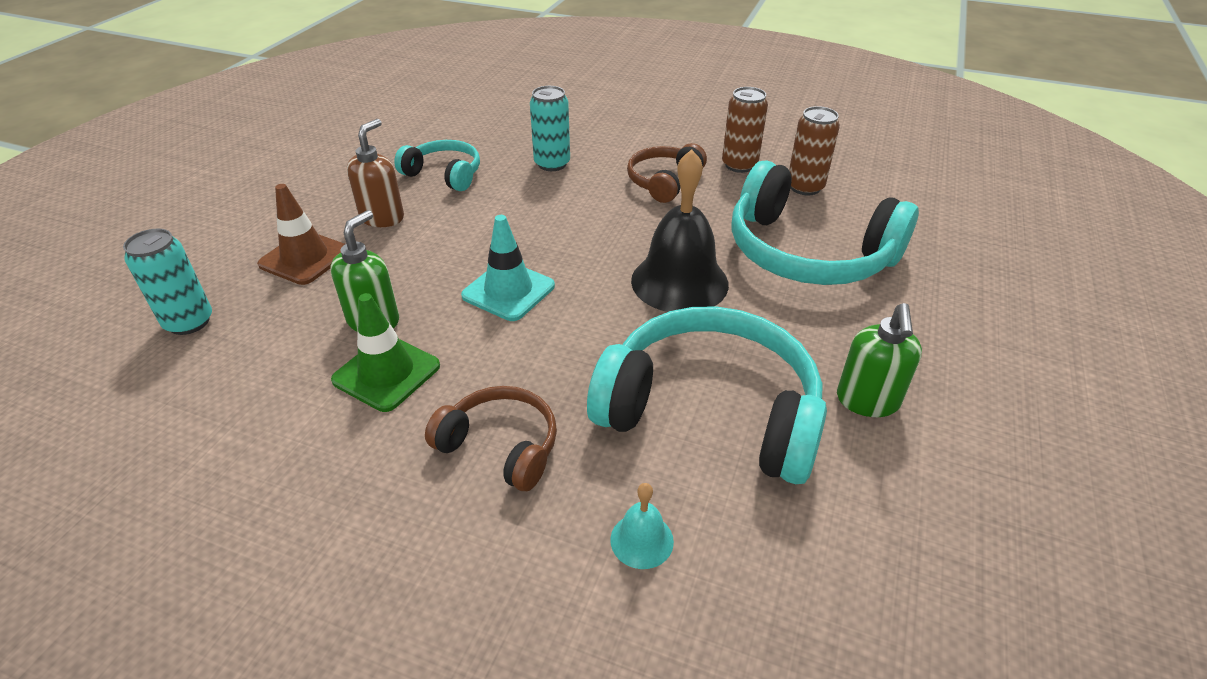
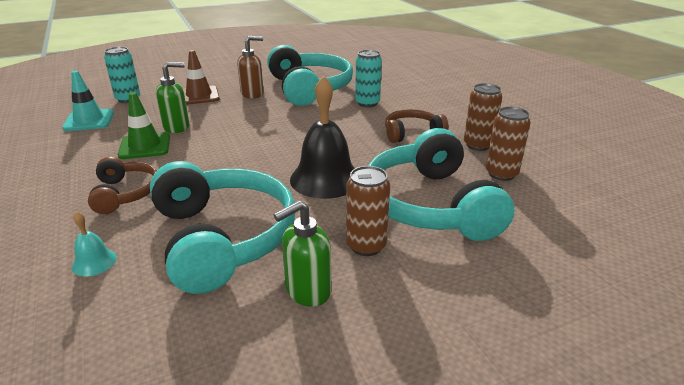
camera: 45 degrees right, 10 degrees down
turquoise headphones [394,140,480,191] -> turquoise headphones [267,45,353,106], size x1.88
turquoise traffic cone [461,215,555,321] -> turquoise traffic cone moved to [62,71,114,131]
none -> brown can [346,166,390,256]

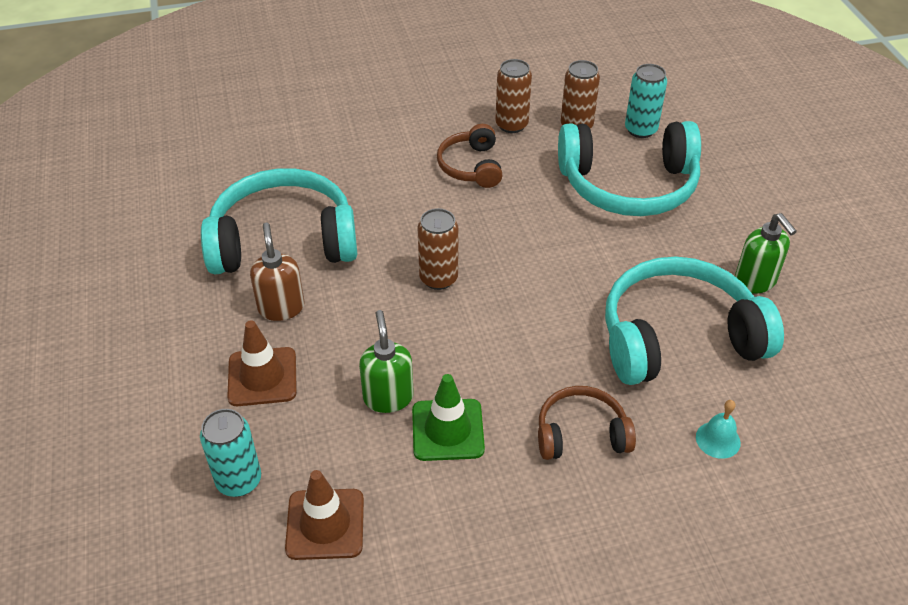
camera: 80 degrees left, 15 degrees up
turquoise traffic cone [62,71,114,131] -> brown traffic cone [285,470,364,560]
black bell [290,76,355,199] -> none
brown can [346,166,390,256] -> brown can moved to [417,208,458,290]
turquoise can [355,50,382,107] -> turquoise can moved to [625,64,667,138]

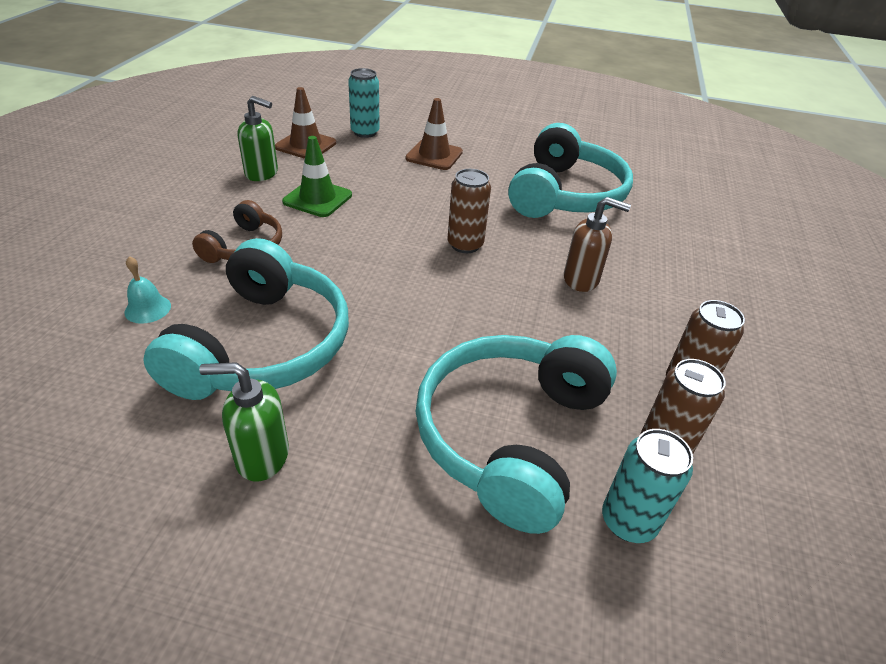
camera: 115 degrees right, 5 degrees down
brown soap dispenser [250,223,304,321] -> brown soap dispenser moved to [564,197,631,292]
green soap dispenser [359,310,414,413] -> green soap dispenser moved to [237,96,278,181]
brown headphones [437,124,503,188] -> none

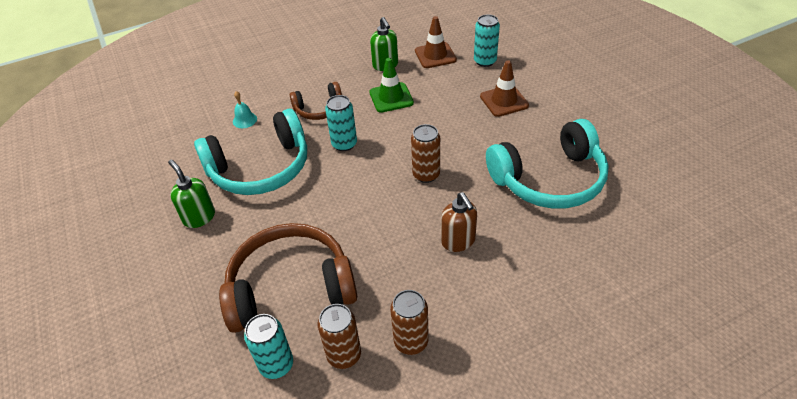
camera: 55 degrees right, 5 degrees up
turquoise headphones [416,335,617,534] -> brown headphones [219,223,357,333]
none -> turquoise can [325,95,357,151]

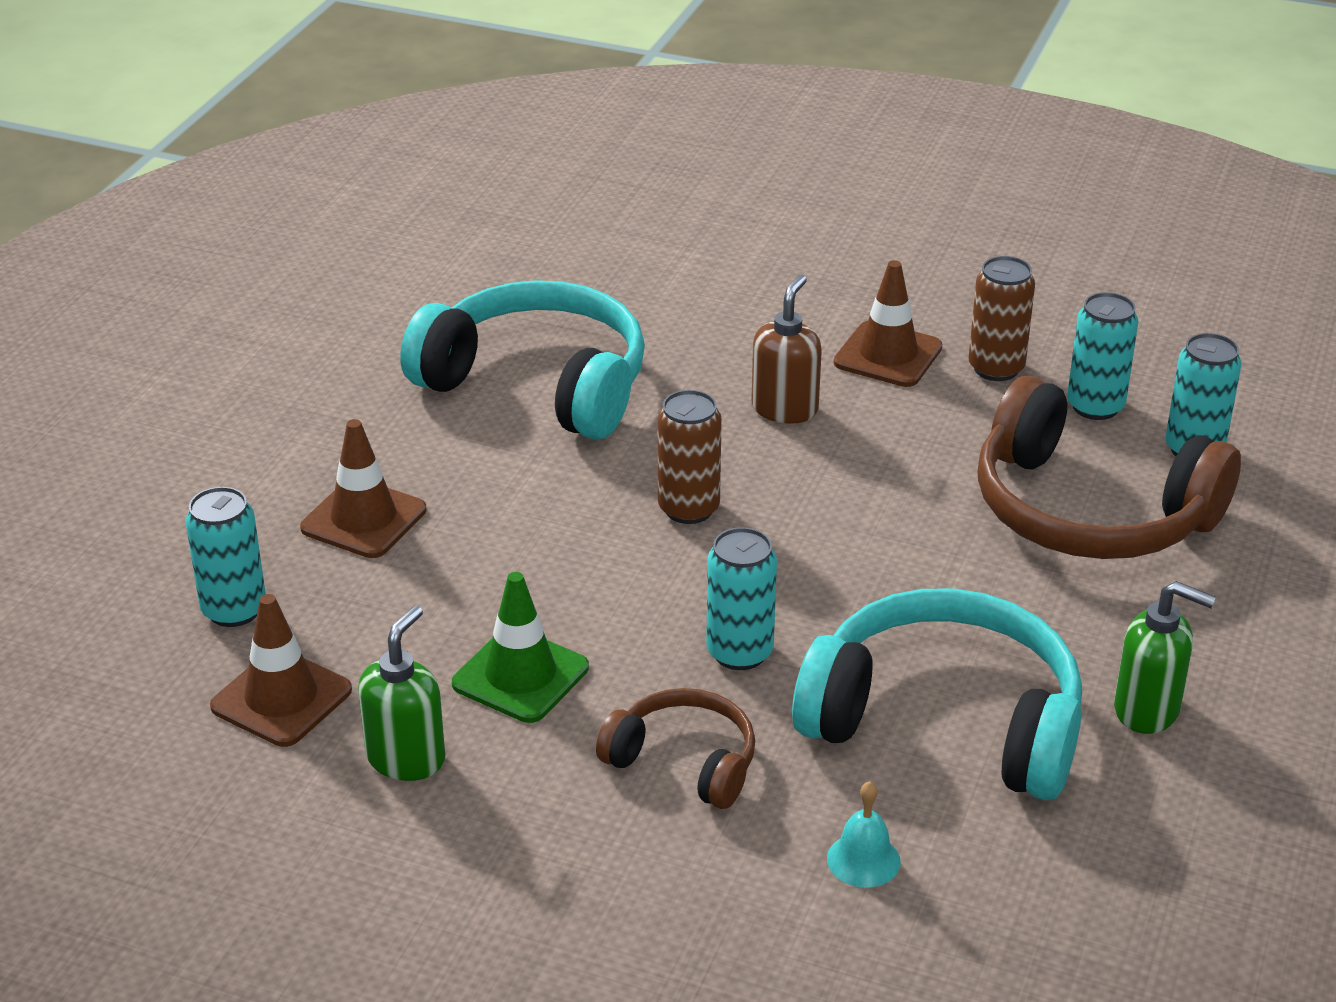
camera: 135 degrees left, 10 degrees down
green soap dispenser [168,159,215,228] -> green soap dispenser turned 75 degrees counterclockwise [1114,581,1216,734]
brown can [318,304,361,369] -> turquoise can [1067,292,1139,420]
none -> brown traffic cone [834,260,942,387]

